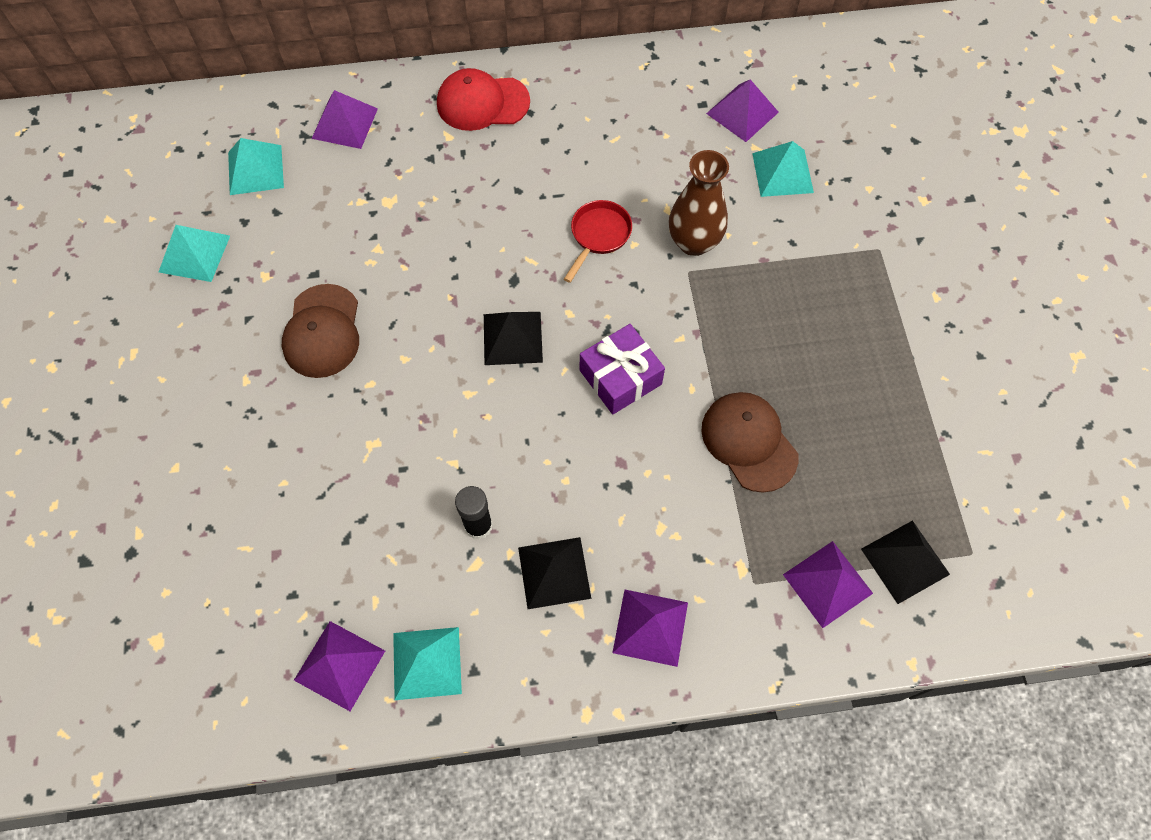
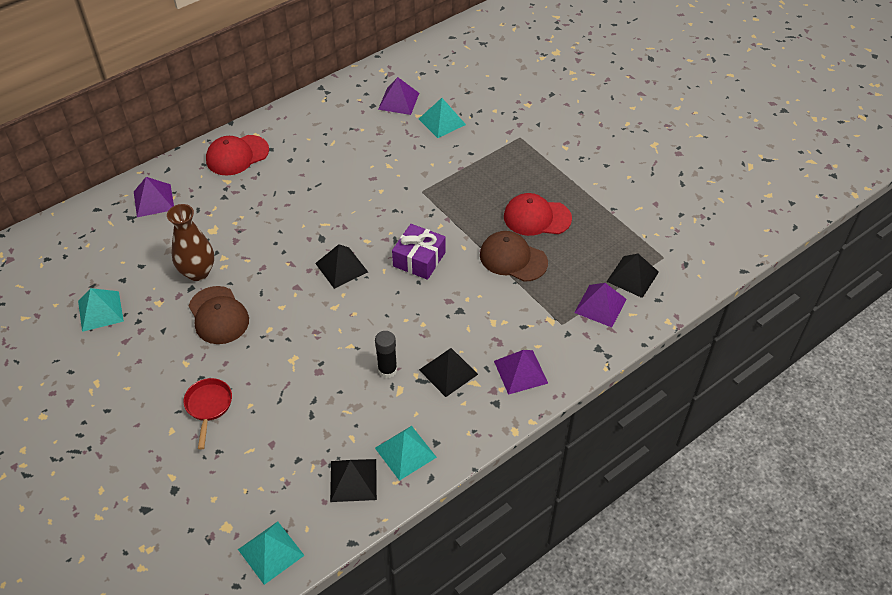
camera: 30 degrees left, 15 degrees down
turquoise pyramid [228,138,284,195] -> turquoise pyramid moved to [238,522,305,585]
purple pyramid [294,621,385,711] -> black pyramid [330,459,377,502]
red pan [564,200,632,283] -> red pan moved to [183,378,232,449]
brown vase [669,150,729,256] -> brown vase moved to [167,204,214,281]
none -> red cap [504,193,572,236]

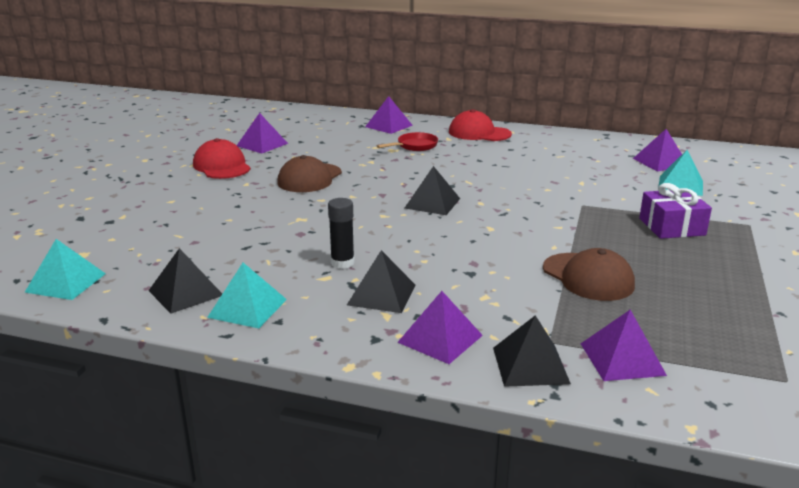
camera: 55 degrees right, 25 degrees down
turquoise pyramid [78,288,124,332] -> purple pyramid [237,113,288,153]
brown vase [167,204,214,281] -> none
red pan [183,378,232,449] -> red pan moved to [377,132,438,151]
purple gift [392,224,446,280] -> purple gift moved to [639,183,712,239]
brown cap [480,231,548,282] -> brown cap turned 150 degrees clockwise [543,248,635,301]
red cap [504,193,572,236] -> red cap moved to [193,138,251,179]
black pyramid [606,254,659,298] -> black pyramid moved to [493,315,571,387]

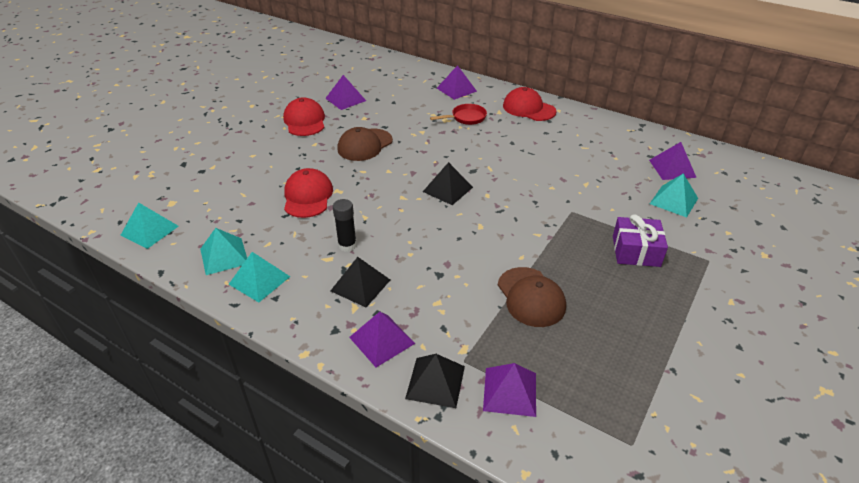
camera: 15 degrees right, 15 degrees up
black pyramid [148,248,222,314] -> turquoise pyramid [200,228,247,275]
none -> red cap [284,168,333,218]

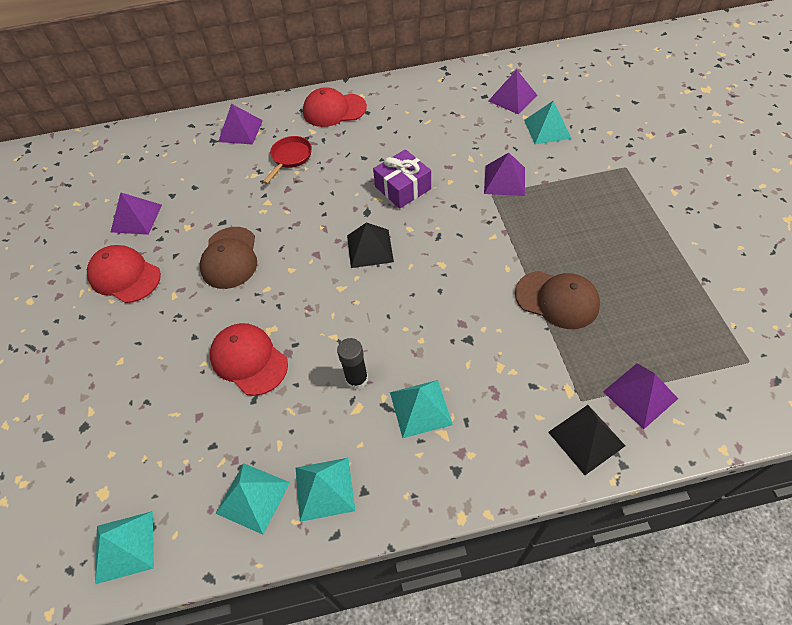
camera: 40 degrees left, 15 degrees up
black pyramid [331,257,390,307] -> turquoise pyramid [390,380,453,438]
purple pyramid [349,312,415,367] -> purple pyramid moved to [484,153,525,196]
purple gift [613,215,668,267] -> purple gift moved to [373,149,431,209]

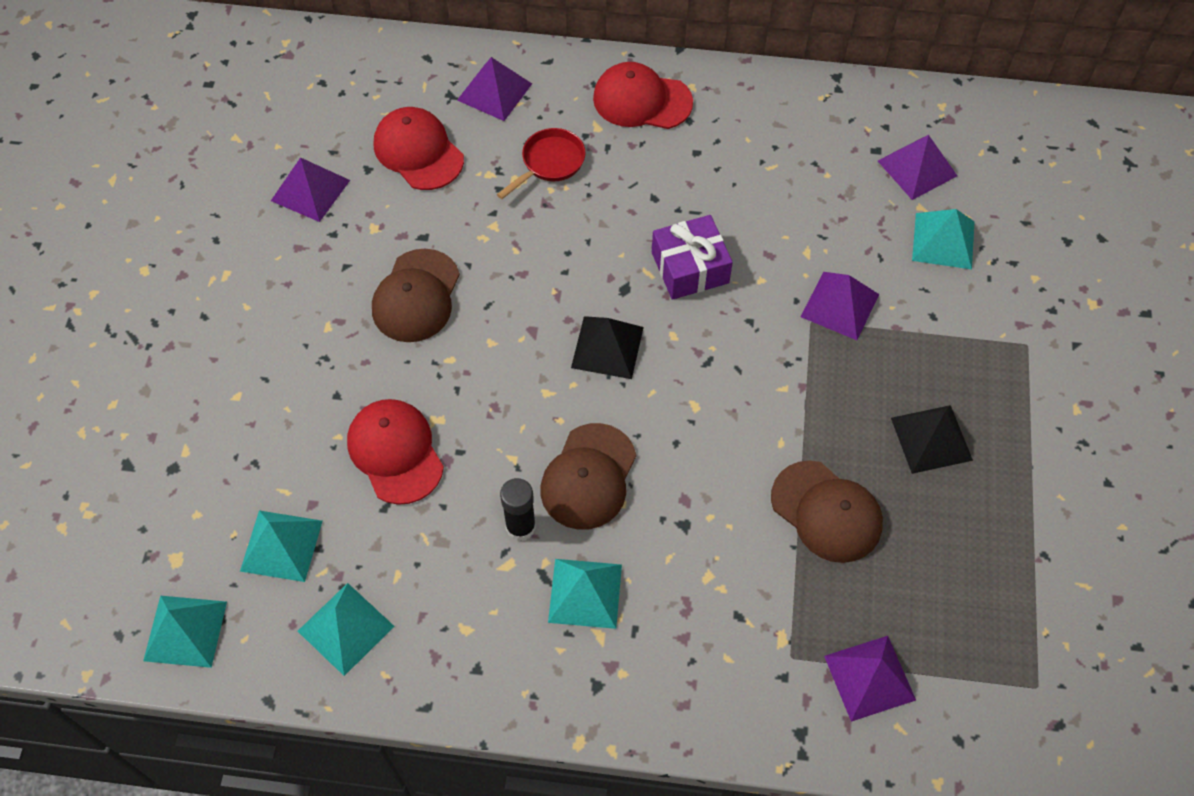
camera: 15 degrees right, 5 degrees up
red cap [87,245,161,303] -> red cap moved to [374,107,464,190]
turquoise pyramid [296,458,355,522] -> turquoise pyramid moved to [240,510,323,582]
black pyramid [548,405,625,475] -> black pyramid moved to [891,405,973,474]
none -> brown cap [540,423,636,530]

